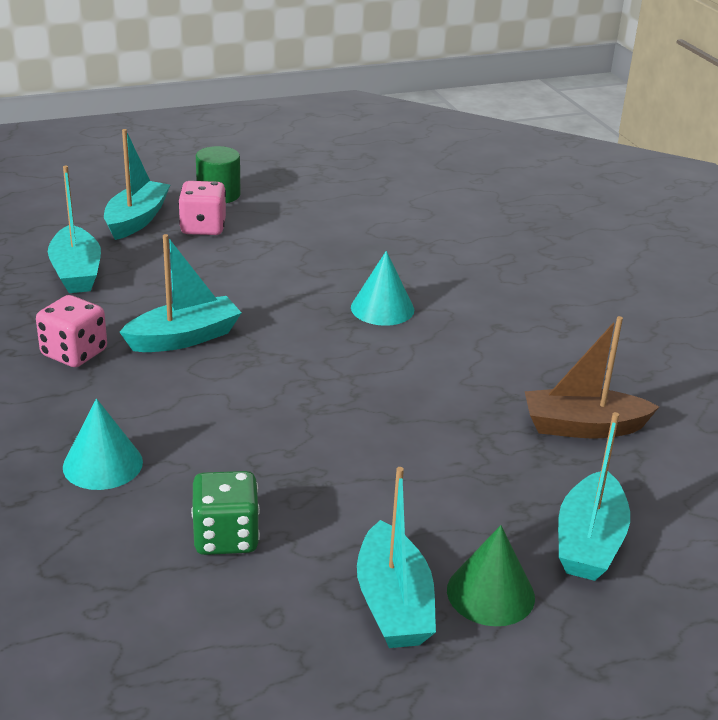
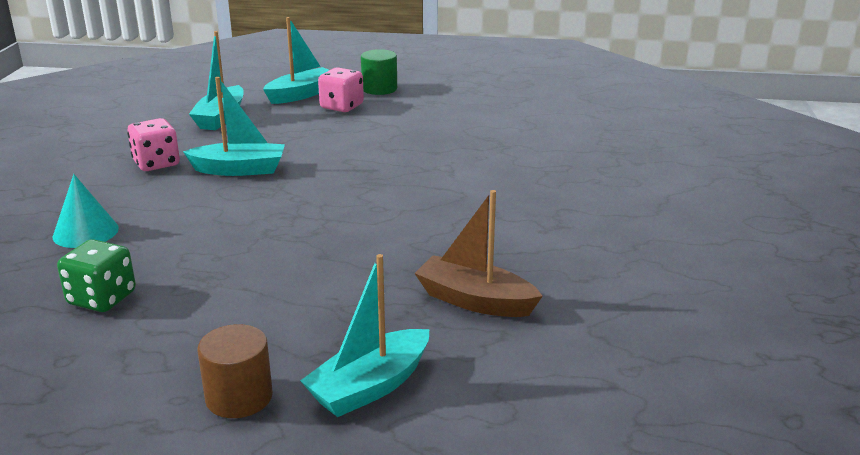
camera: 30 degrees right, 5 degrees down
turquoise cone [351,251,414,326] -> none
turquoise boat [357,467,436,648] -> none
green cone [447,525,535,626] -> brown cylinder [198,324,273,418]

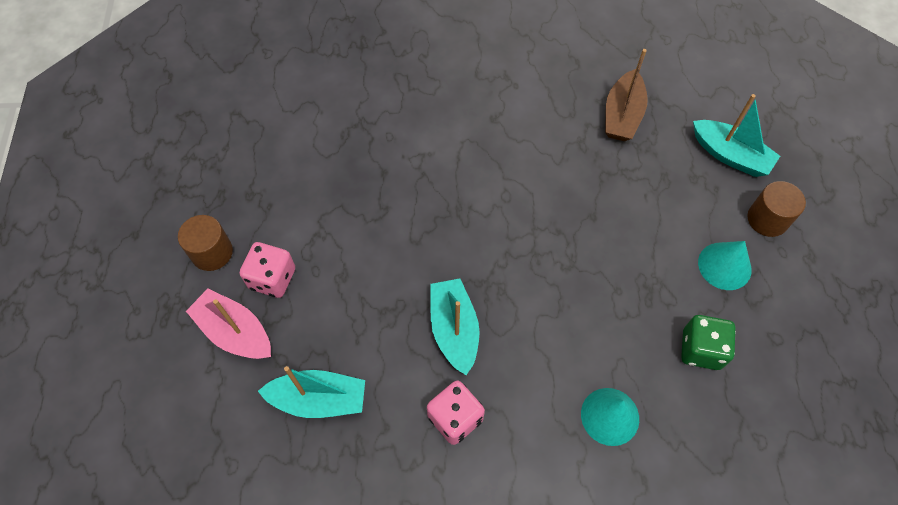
camera: 100 degrees left, 35 degrees up
turquoise boat [263,17,329,104] -> pink boat [186,289,271,359]
green cylinder [361,49,397,95] -> brown cylinder [178,215,233,271]
none -> turquoise cone [698,241,752,290]

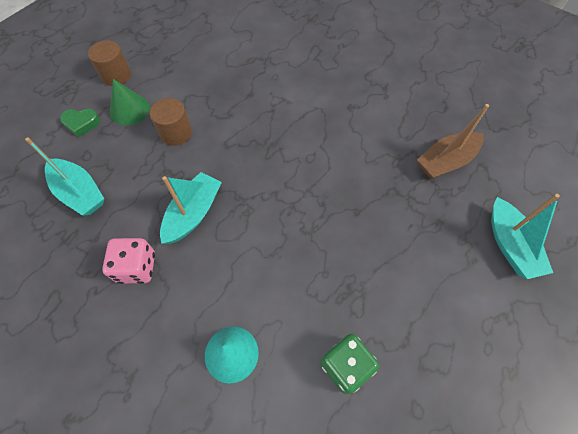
camera: 40 degrees right, 0 degrees up
pink boat [186,289,271,359] -> green heart [60,109,100,138]
pink dice [240,242,295,298] -> green cone [110,79,150,126]
turquoise cone [698,241,752,290] -> none
brown cylinder [748,181,806,237] -> brown cylinder moved to [150,98,192,146]

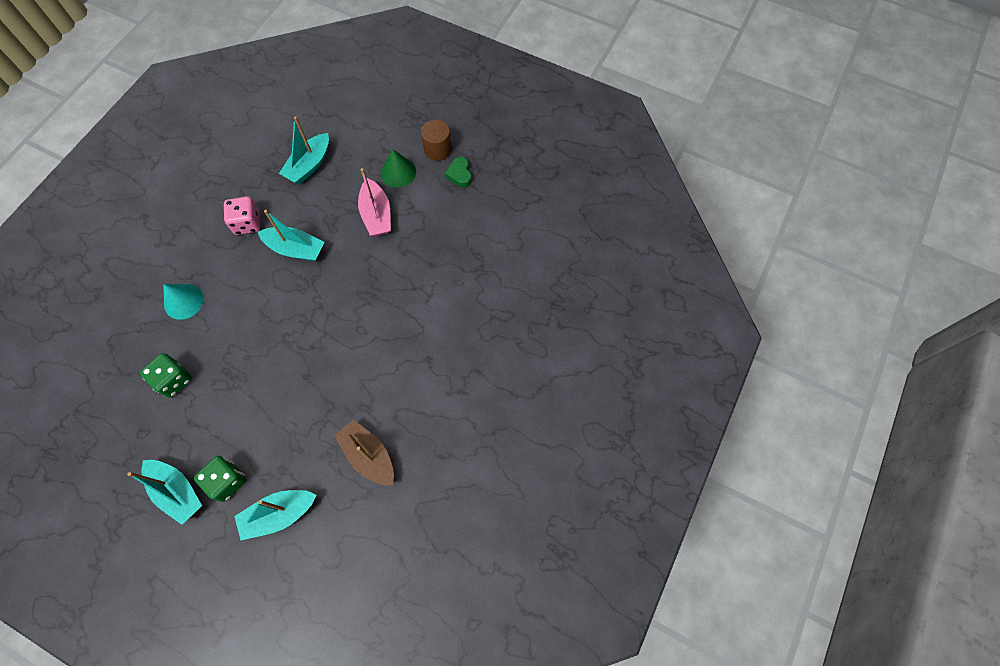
camera: 80 degrees right, 5 degrees up
green heart [60,109,100,138] -> green heart moved to [445,157,472,187]
brown cylinder [150,98,192,146] -> pink boat [358,168,391,236]
none -> turquoise boat [127,460,202,525]
none -> green dice [194,456,247,502]

